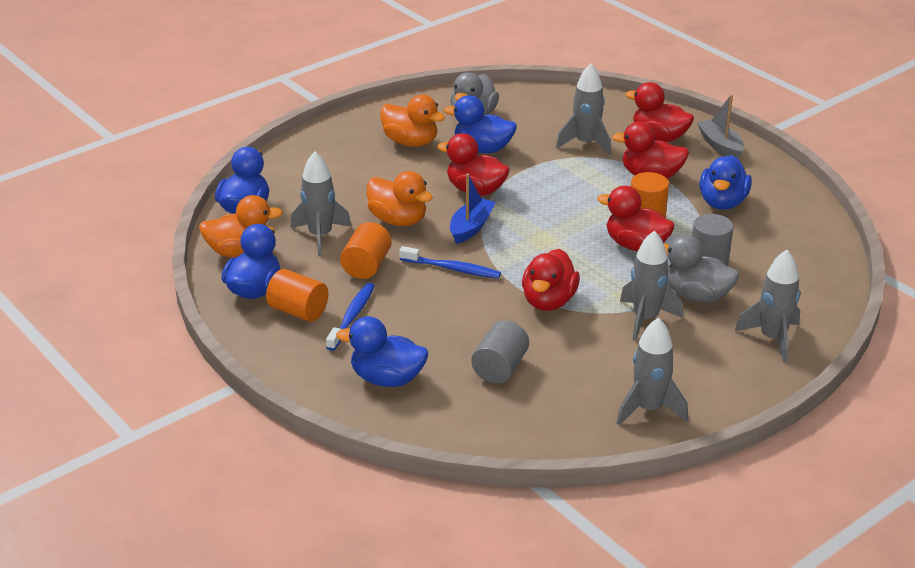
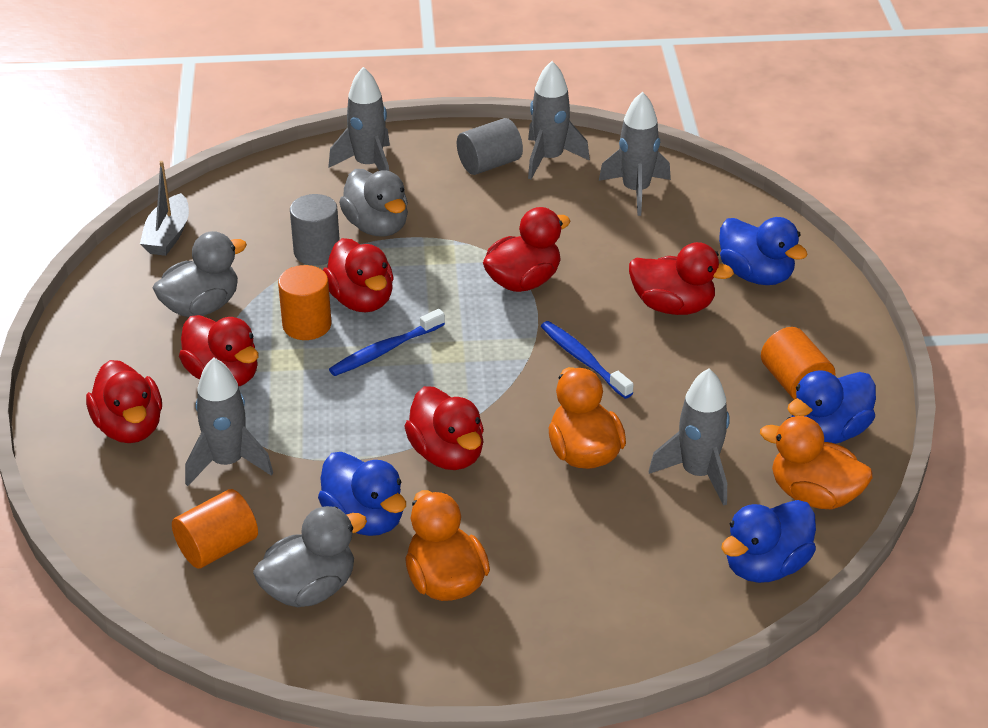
camera: 145 degrees left, 5 degrees up
blue toothbrush [326,283,375,351] -> blue toothbrush moved to [329,309,445,376]
orange cylinder [340,222,392,279] -> orange cylinder moved to [172,489,258,569]
blue boat [450,173,496,244] -> none
grey cylinder [471,320,529,384] -> grey cylinder moved to [457,118,523,175]
grey rocket [620,231,683,341] -> grey rocket moved to [599,92,671,216]
grey boat [697,94,744,158] -> grey boat moved to [140,161,189,256]
blue duck [699,155,752,210] -> grey duck [153,231,247,317]
none -> red duck [629,242,734,315]

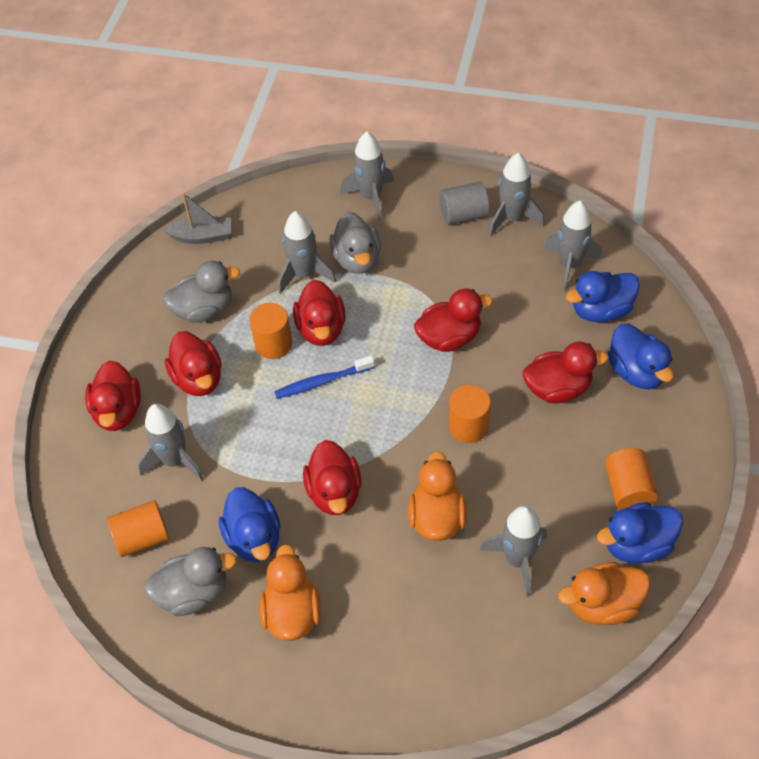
camera: 20 degrees right, 15 degrees up
grey boat [140,161,189,256] -> grey boat turned 120 degrees counterclockwise [163,193,231,244]
grey cylinder [290,194,340,266] -> grey rocket [278,211,336,294]
blue toothbrush [541,321,634,399] -> orange cylinder [449,385,491,443]
red duck [629,242,734,315] -> red duck turned 45 degrees counterclockwise [523,342,609,404]
blue duck [721,500,816,583] -> blue duck moved to [566,271,640,322]
orange duck [760,416,873,509] -> orange duck turned 60 degrees counterclockwise [558,562,650,625]

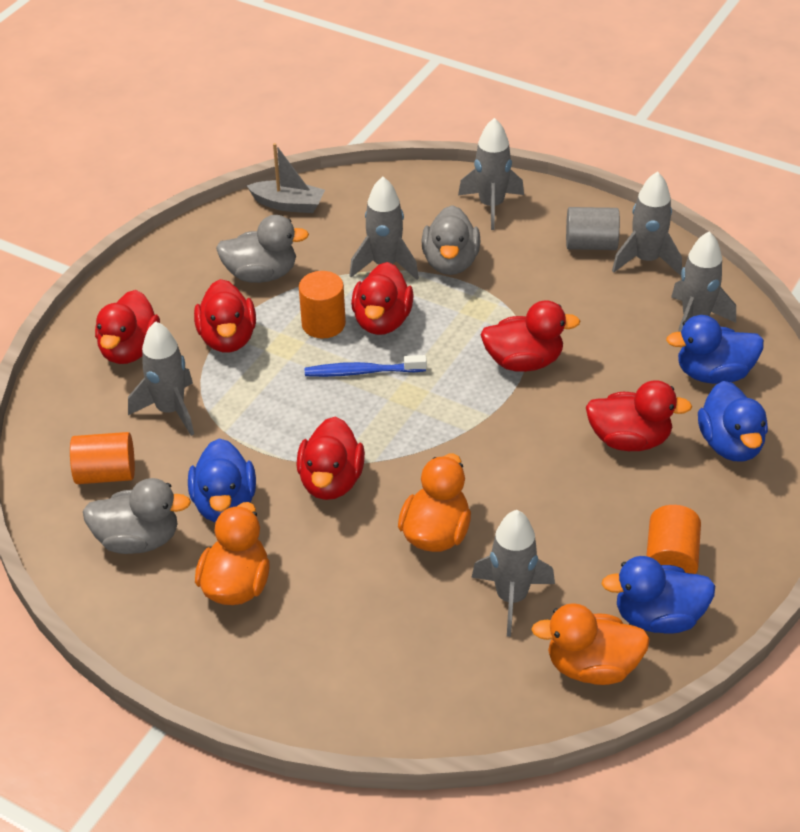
camera: 15 degrees right, 10 degrees down
orange cylinder [449,385,491,443] -> none

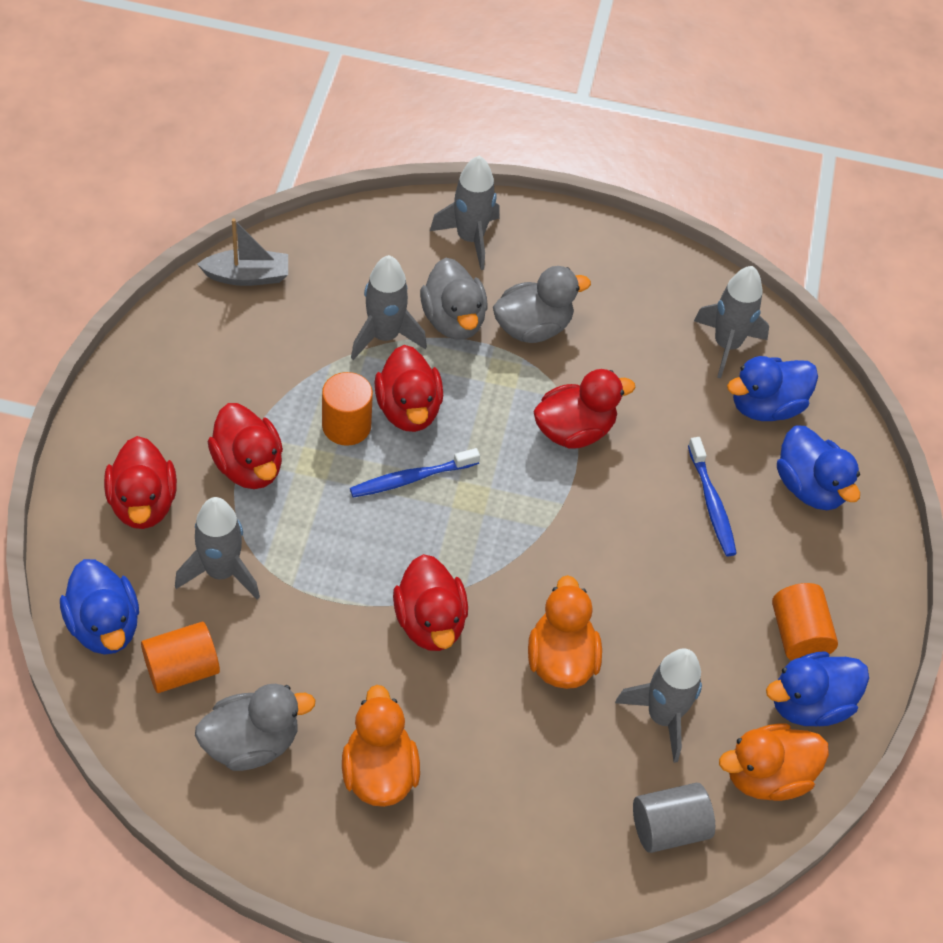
camera: 25 degrees left, 10 degrees up
blue duck [188,439,256,522] -> blue duck moved to [60,559,139,655]
grey duck [216,215,309,283] -> grey duck moved to [493,266,591,343]
grey cylinder [566,207,620,250] -> grey cylinder moved to [633,783,715,853]
red duck [586,380,692,451] -> blue toothbrush [688,437,737,556]
grey rocket [612,171,682,276] -> none

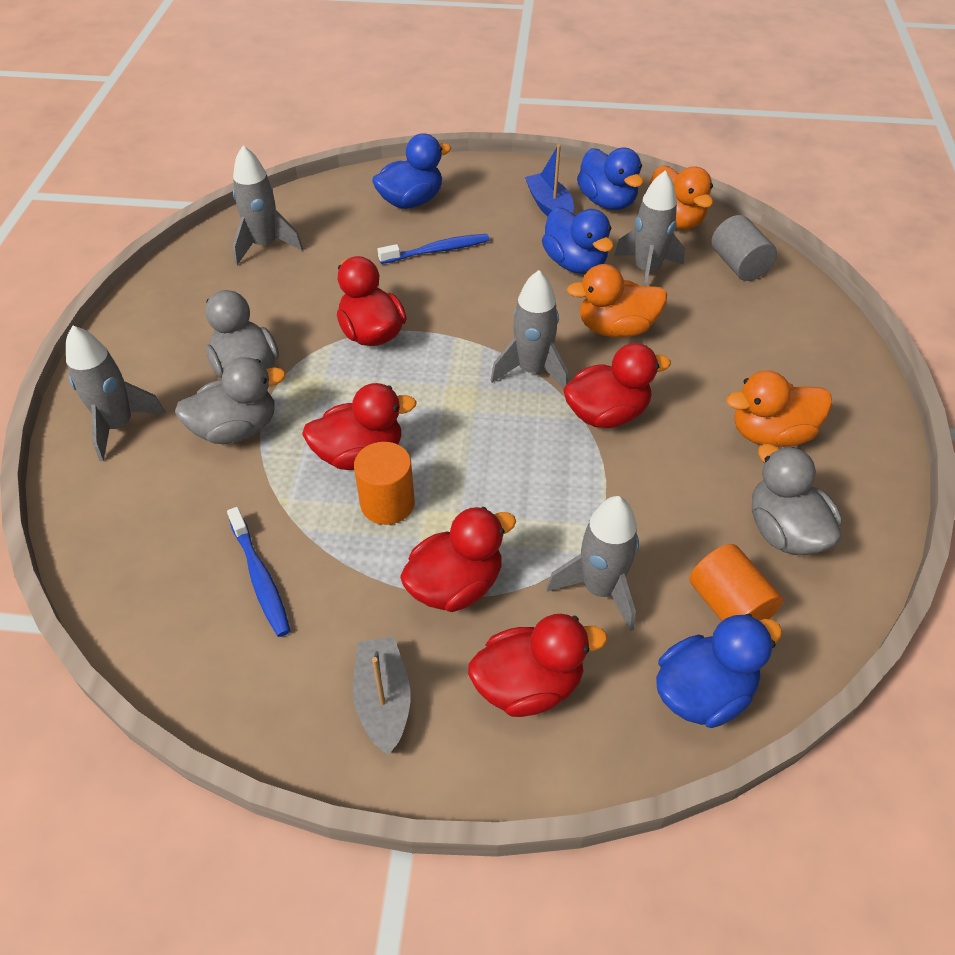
camera: 90 degrees left, 5 degrees down
grey boat [197,219,288,286] -> grey boat moved to [353,637,410,755]
blue toothbrush [350,448,480,498] -> blue toothbrush moved to [227,507,291,637]
grey rocket [351,255,427,360] -> grey rocket moved to [490,270,569,388]
blue duck [727,356,818,421] -> blue duck moved to [542,207,614,274]
orange cylinder [772,583,838,660] -> blue boat [525,145,574,216]

